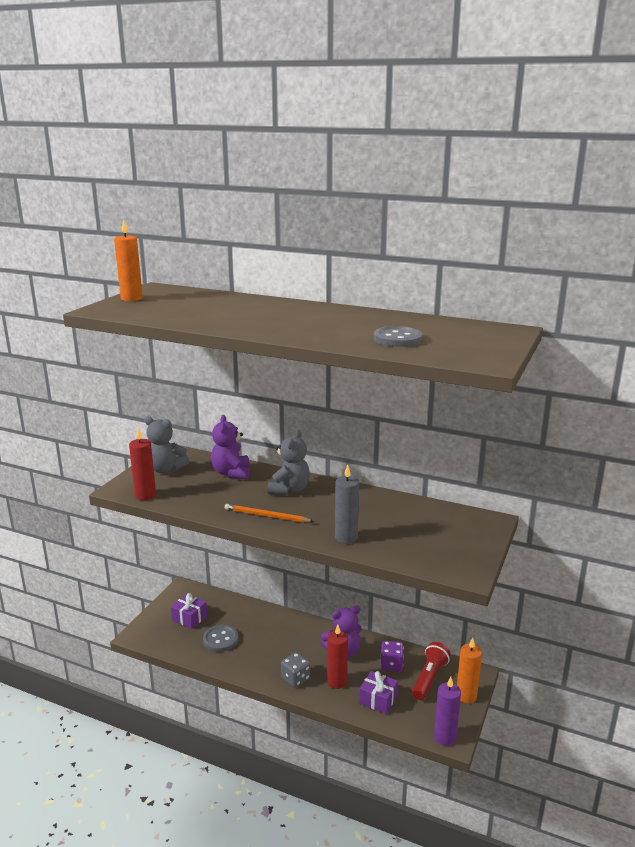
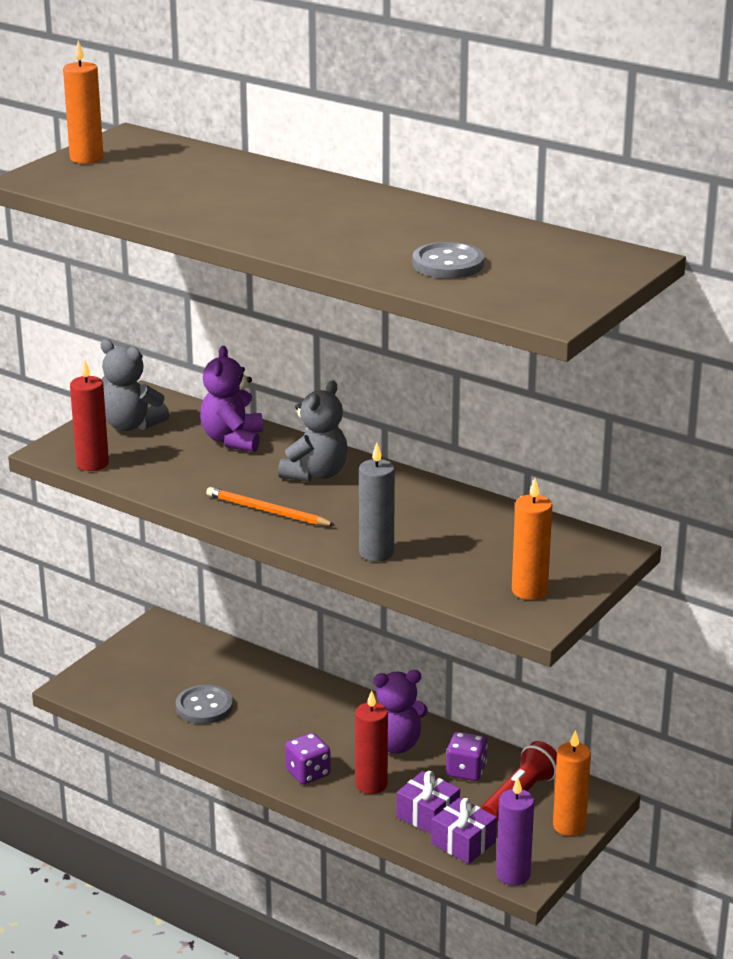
camera: 10 degrees right, 5 degrees up
purple gift [171,593,207,629] -> purple gift moved to [431,798,497,864]
grey dice [281,652,310,687] -> purple dice [285,733,331,784]
none -> orange candle [512,478,552,600]

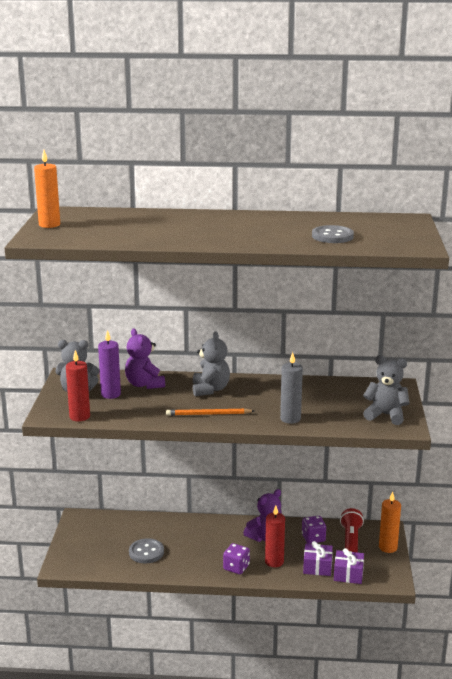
camera: 30 degrees left, 5 degrees down
purple candle [496,777,534,886] -> purple candle moved to [98,330,121,399]
orange candle [512,478,552,600] -> grey teddy bear [363,355,410,425]

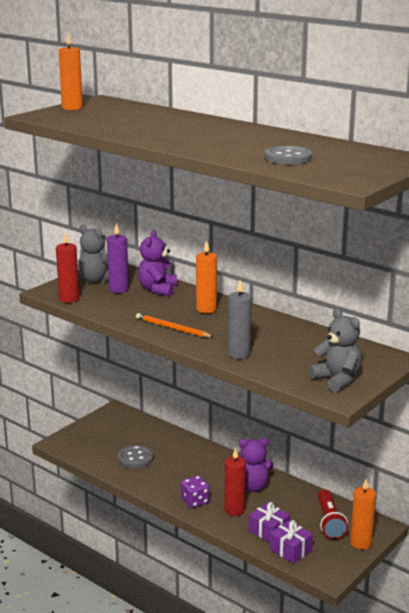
camera: 35 degrees right, 0 degrees up
grey teddy bear [193,331,230,396] -> orange candle [196,240,217,313]
purple dice [302,516,326,544] -> none
red flashlight [340,508,364,553] -> red flashlight turned 135 degrees clockwise [318,489,348,540]

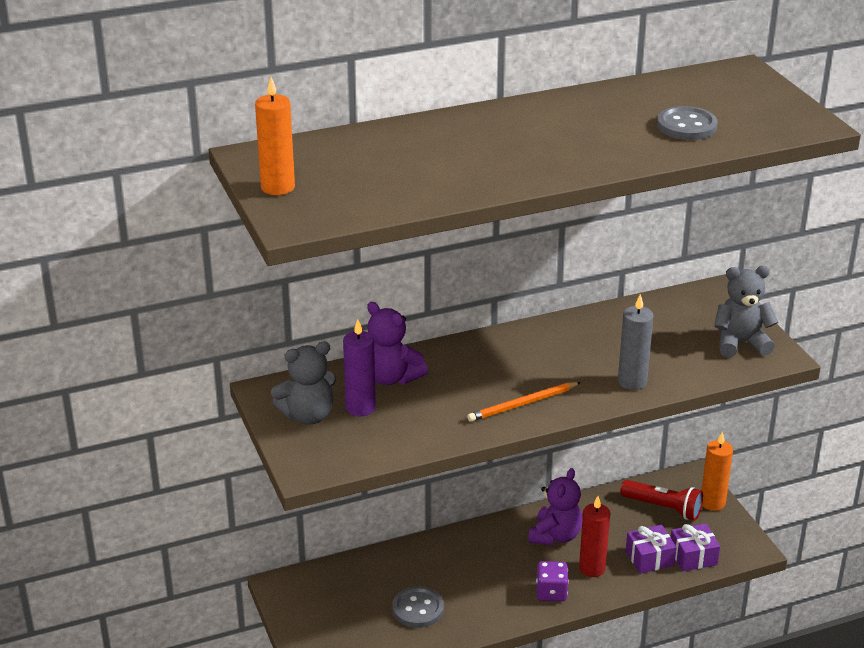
camera: 60 degrees left, 10 degrees up
red candle [56,232,79,303] -> none
orange candle [196,240,217,313] -> none

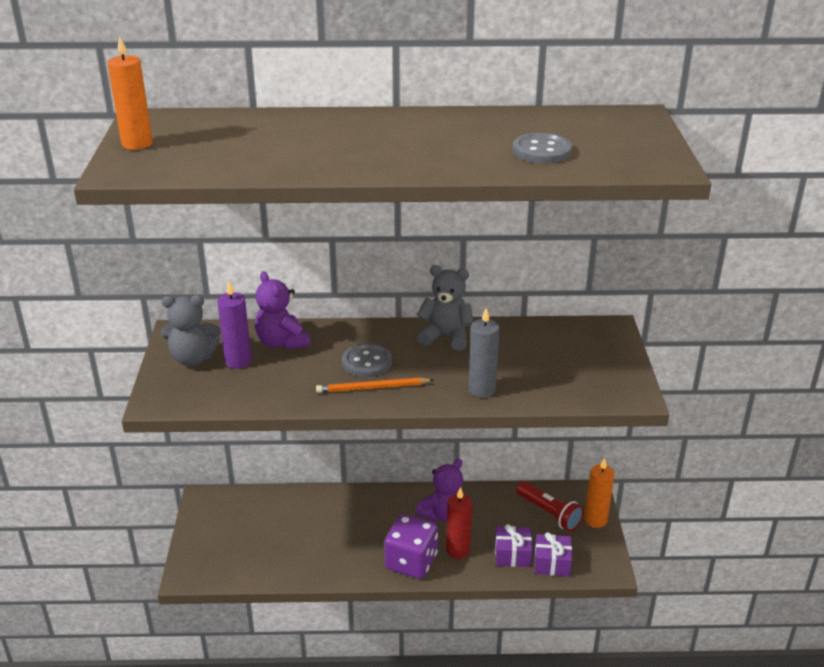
camera: 20 degrees right, 0 degrees up
grey button [392,586,444,628] -> grey button moved to [342,343,392,378]
purple dice [536,561,569,602] -> purple dice [384,514,438,579], size x1.62
grey teddy bear [714,266,778,357] -> grey teddy bear moved to [417,265,473,351]

